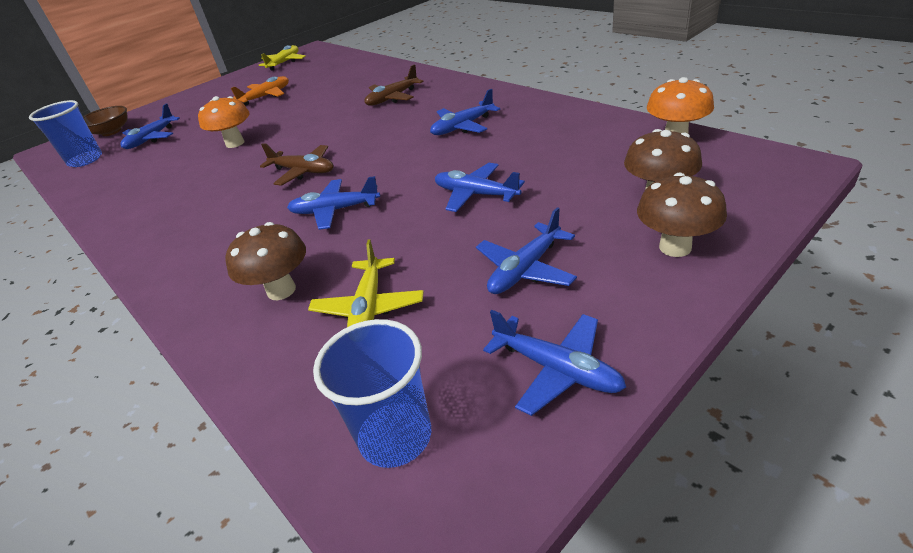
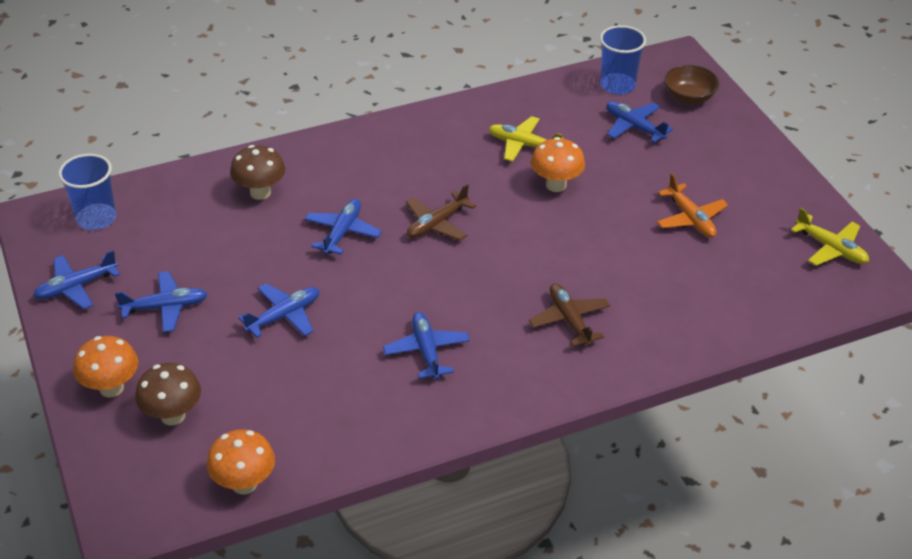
camera: 105 degrees right, 5 degrees up
yellow plane [308,239,424,327] -> yellow plane moved to [489,116,563,162]
blue plane [476,207,577,294] -> blue plane turned 105 degrees clockwise [115,271,208,332]
brown mushroom [637,173,727,257] -> orange mushroom [73,336,138,398]

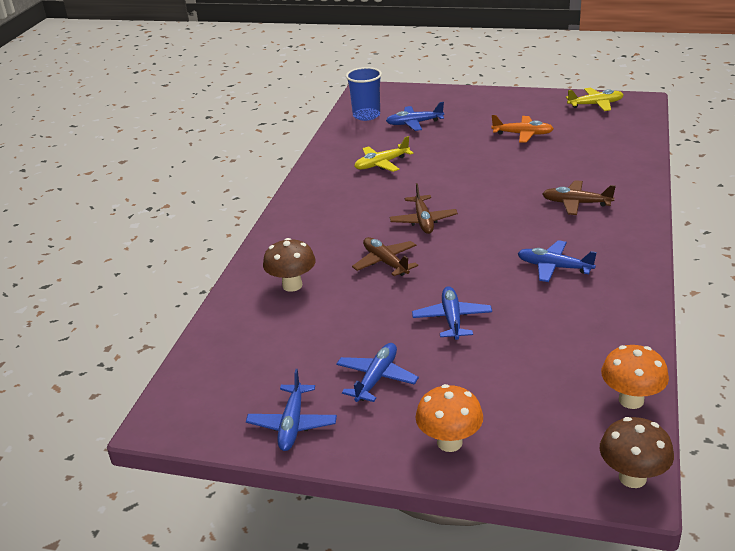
camera: 50 degrees left, 10 degrees down
blue cup [58,154,116,230] -> none
brown mushroom [135,363,201,426] -> brown mushroom moved to [600,417,674,488]
blue plane [305,199,382,255] -> brown plane [352,237,418,276]
orange mushroom [531,137,585,192] -> none
brown bowl [664,65,719,104] -> none

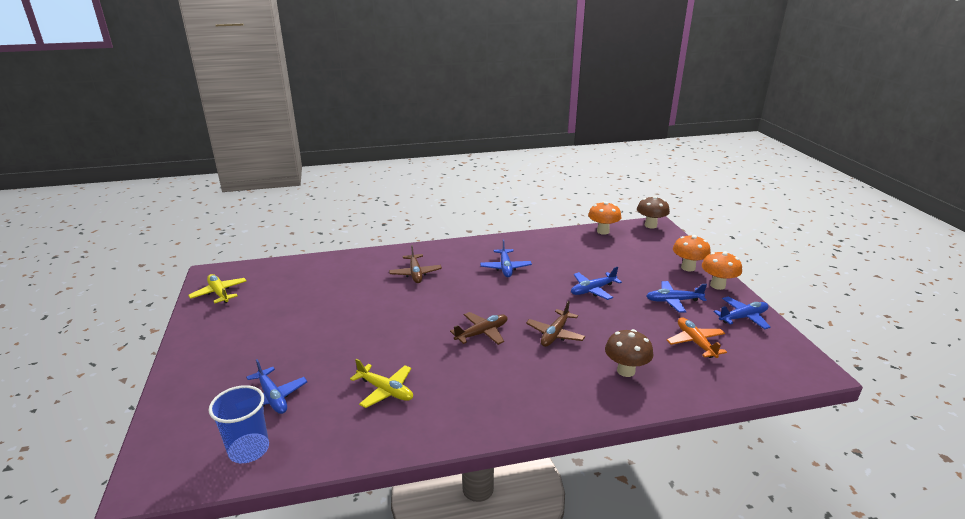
camera: 120 degrees left, 5 degrees down
orange plane [491,115,554,143] -> orange plane moved to [667,317,727,358]
none -> orange mushroom [702,251,742,290]

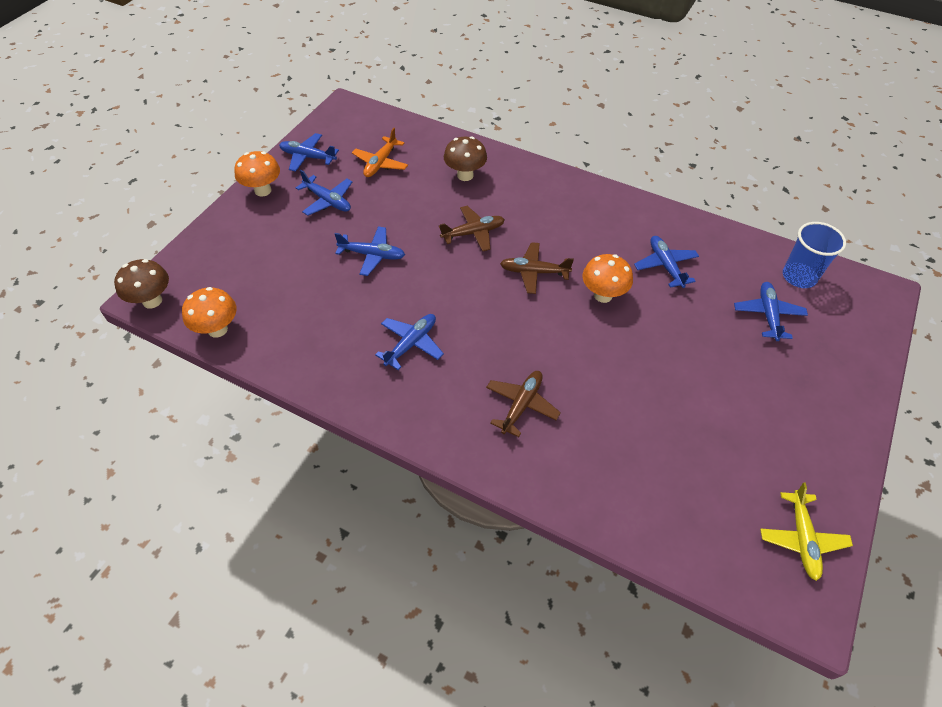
camera: 140 degrees left, 25 degrees up
yellow plane [350,359,413,408] -> blue plane [634,236,699,288]
orange mushroom [673,235,711,271] -> orange mushroom moved to [582,254,633,303]

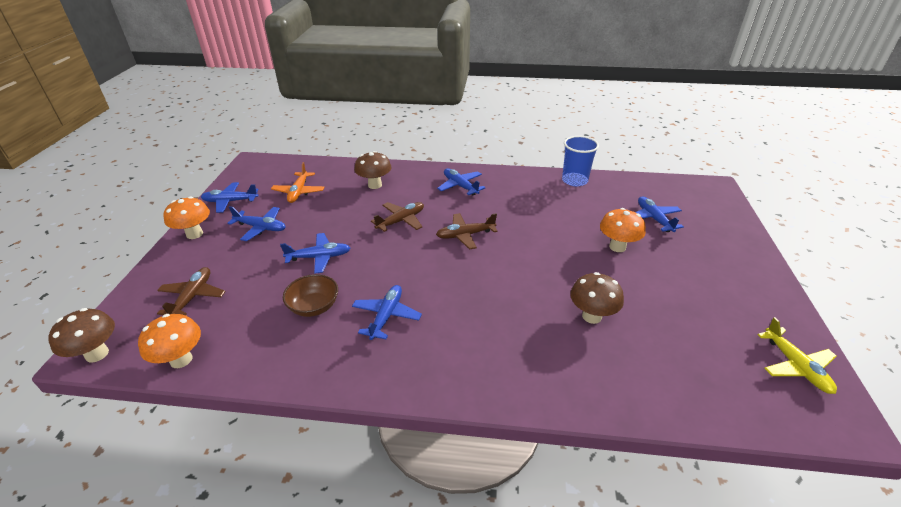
camera: 20 degrees left, 15 degrees down
brown plane [486,371,561,437] -> brown plane moved to [157,267,226,315]
orange mushroom [582,254,633,303] -> orange mushroom moved to [600,208,646,252]
blue plane [634,236,699,288] -> blue plane moved to [437,168,485,195]
blue cup [783,222,846,288] -> blue cup moved to [562,136,599,186]
none -> brown bowl [283,274,338,317]
none -> brown mushroom [570,272,624,324]

